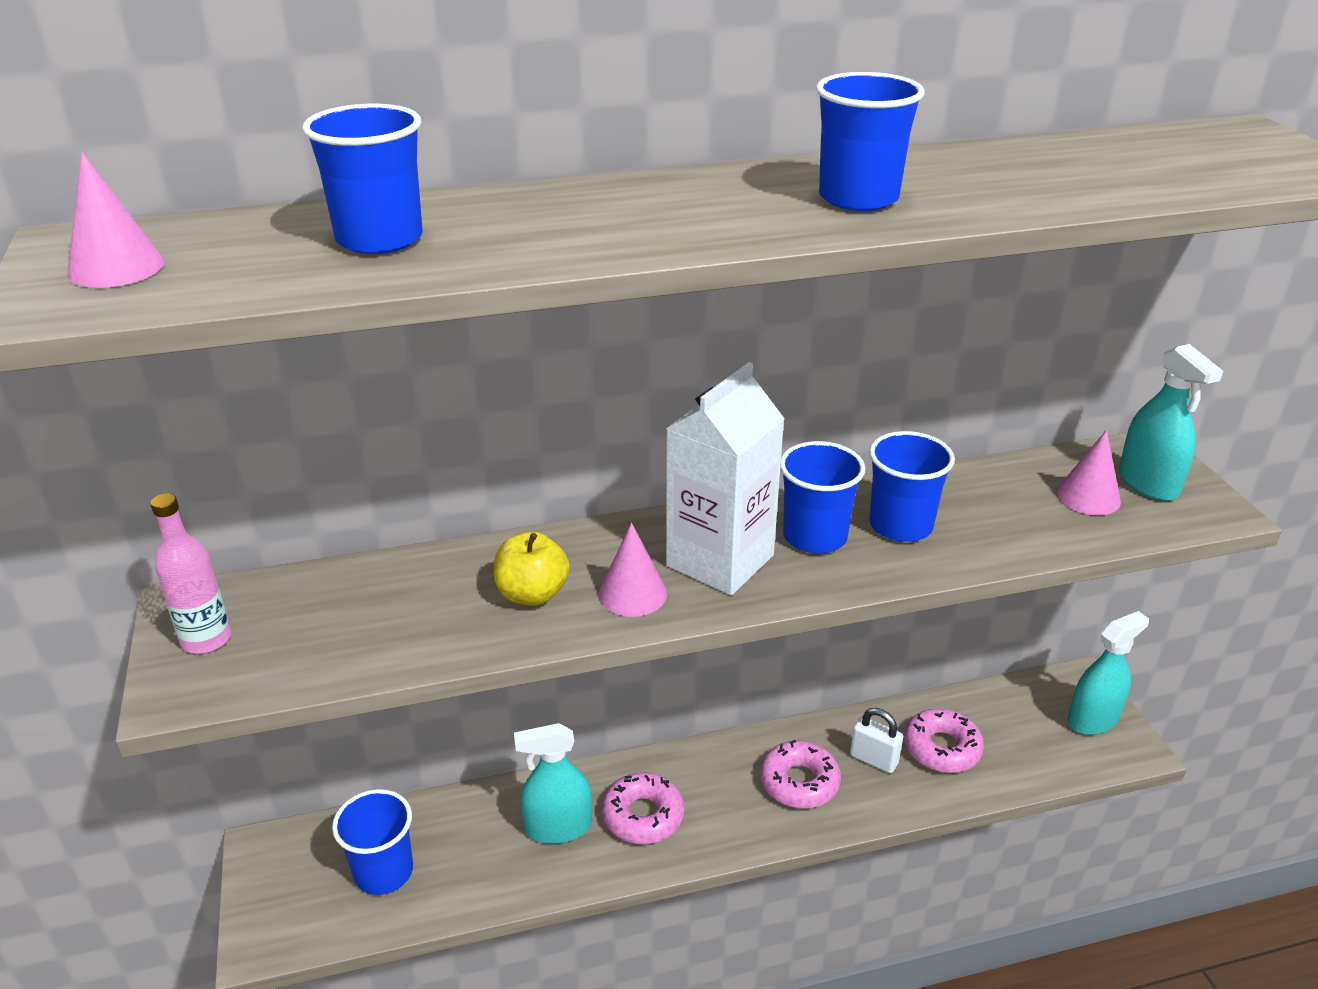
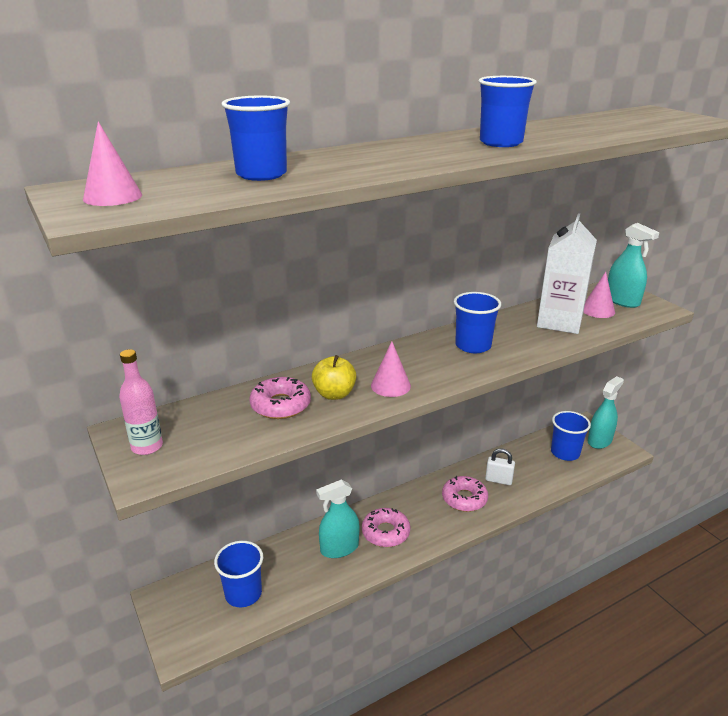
camera: 15 degrees left, 5 degrees down
white carton [666,362,785,595] -> white carton moved to [537,213,597,334]
blue cup [869,431,955,542] -> blue cup moved to [551,411,591,461]
pink donut [904,709,984,773] -> pink donut moved to [249,377,311,419]

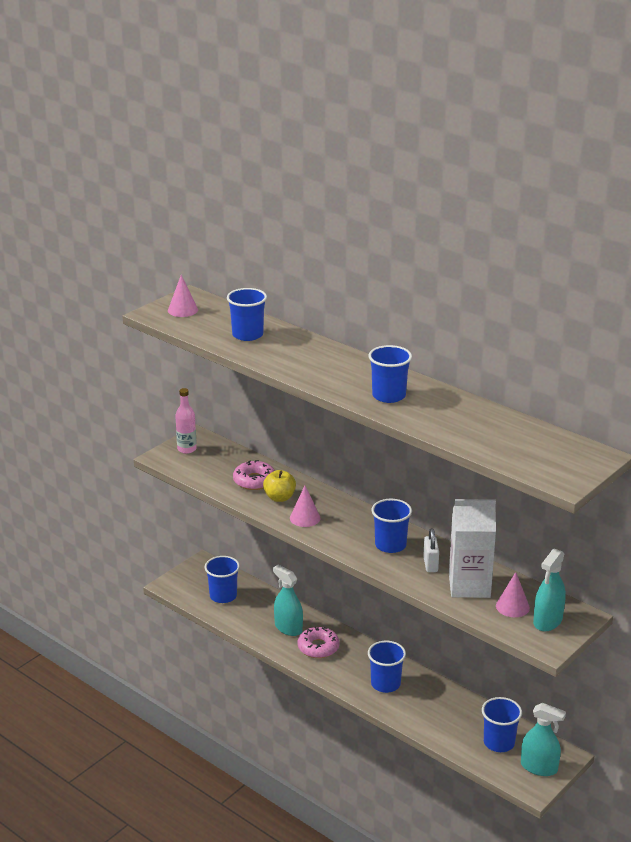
camera: 70 degrees right, 0 degrees up
pink donut [442,476,488,512] -> blue cup [368,641,406,693]
white padlock [485,449,515,485] -> white padlock moved to [423,528,439,572]

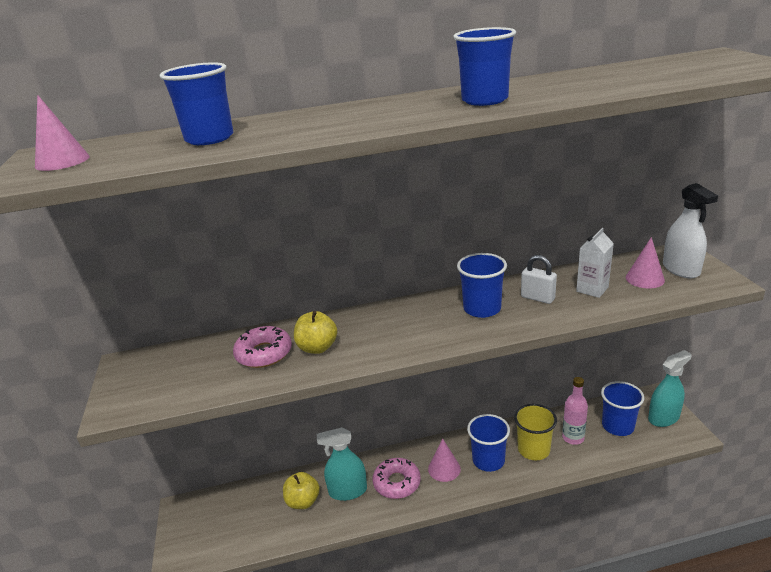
camera: 50 degrees left, 0 degrees up
pink bottle [175,388,197,454] -> pink bottle moved to [562,377,588,445]
blue cup [205,556,240,603] -> none
pink cone [290,486,320,527] -> pink cone moved to [428,439,461,482]
white carton [449,499,496,598] -> white carton [576,228,614,298], size x0.55
turquoise spray bottle [533,549,566,631] -> white spray bottle [663,183,718,278]
none -> yellow apple [283,472,320,509]
none -> yellow cup [514,404,557,460]

